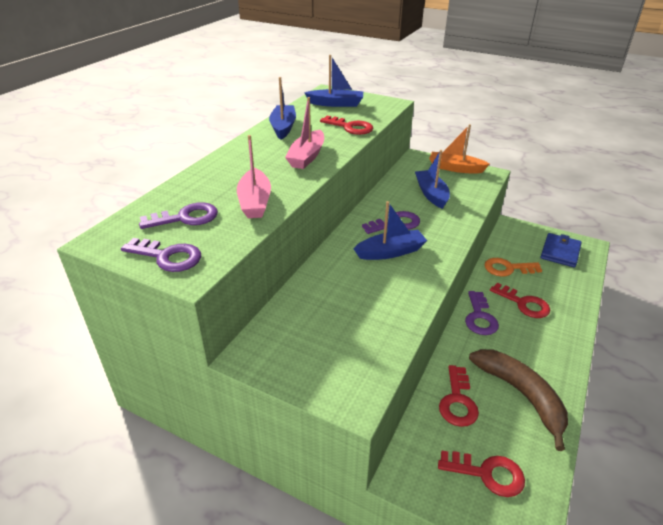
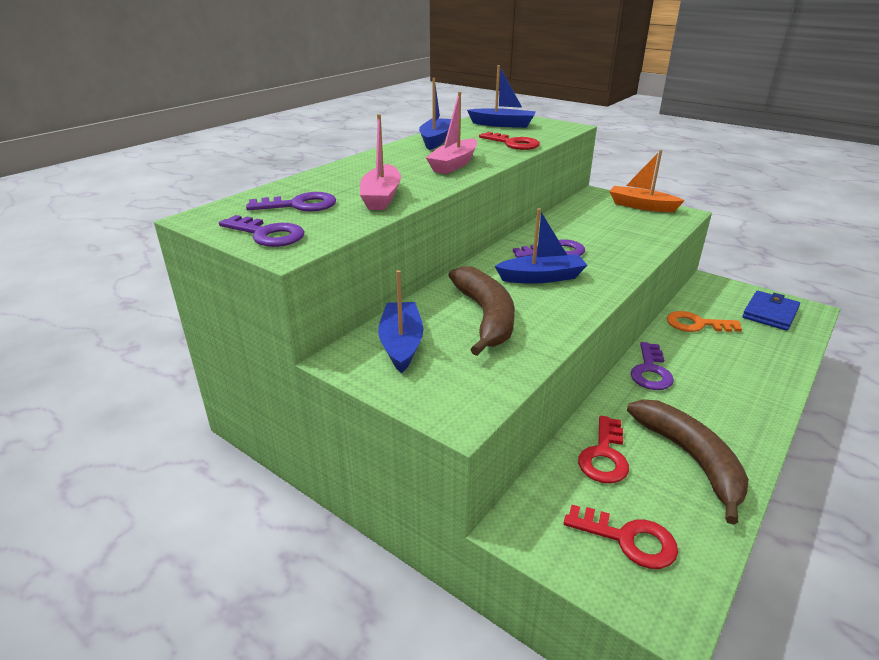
camera: 10 degrees right, 5 degrees down
blue boat [415,150,450,209] -> blue boat moved to [378,270,424,373]
red key [490,283,550,318] -> none
none -> brown banana [448,266,515,356]

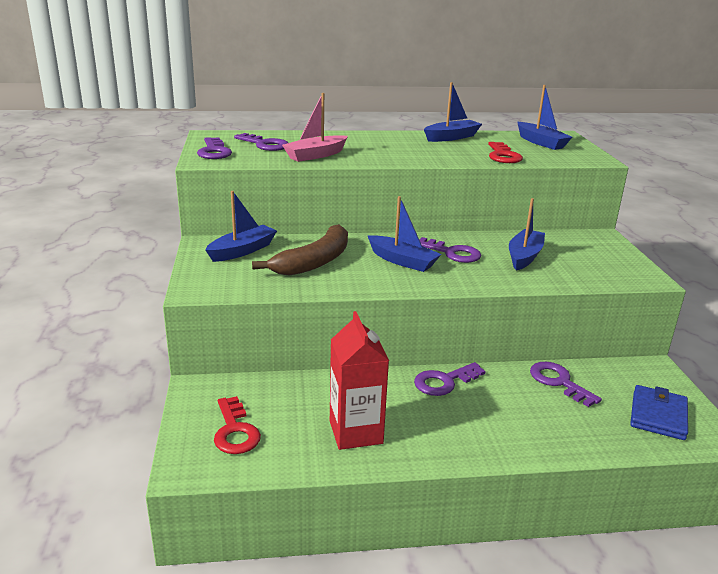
camera: 45 degrees right, 5 degrees down
pink boat [426,92,477,174] -> none
red key [578,416,629,483] -> none
orange boat [609,150,685,212] -> none
brown banana [627,399,749,525] -> red carton [330,311,389,450]
orange key [667,311,742,332] -> purple key [530,362,602,407]
blue wallet [742,291,800,331] -> blue wallet turned 60 degrees counterclockwise [630,385,688,440]
none -> blue boat [509,198,545,271]

